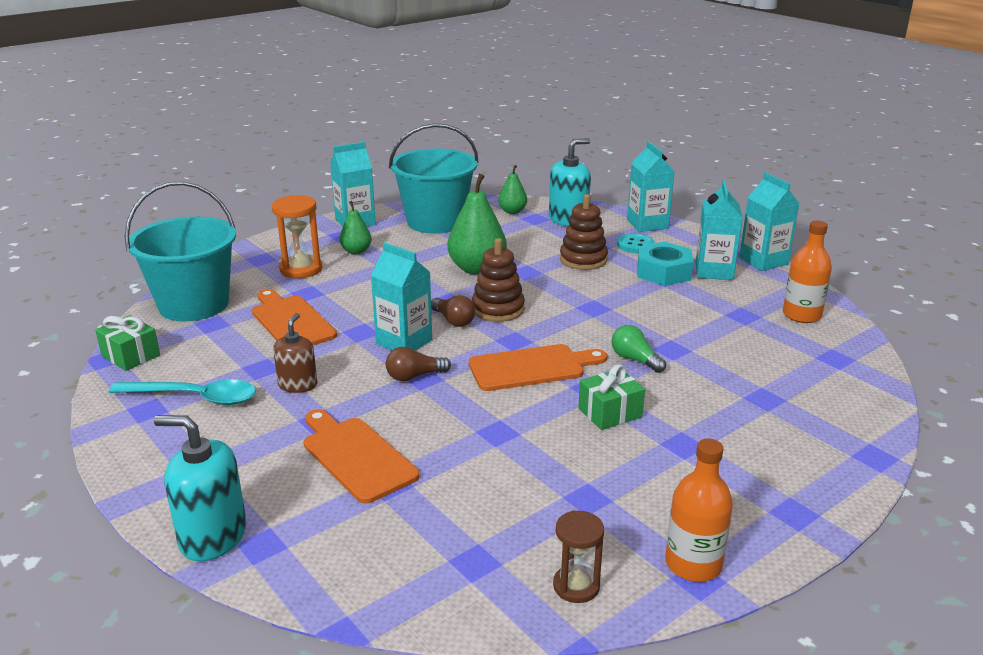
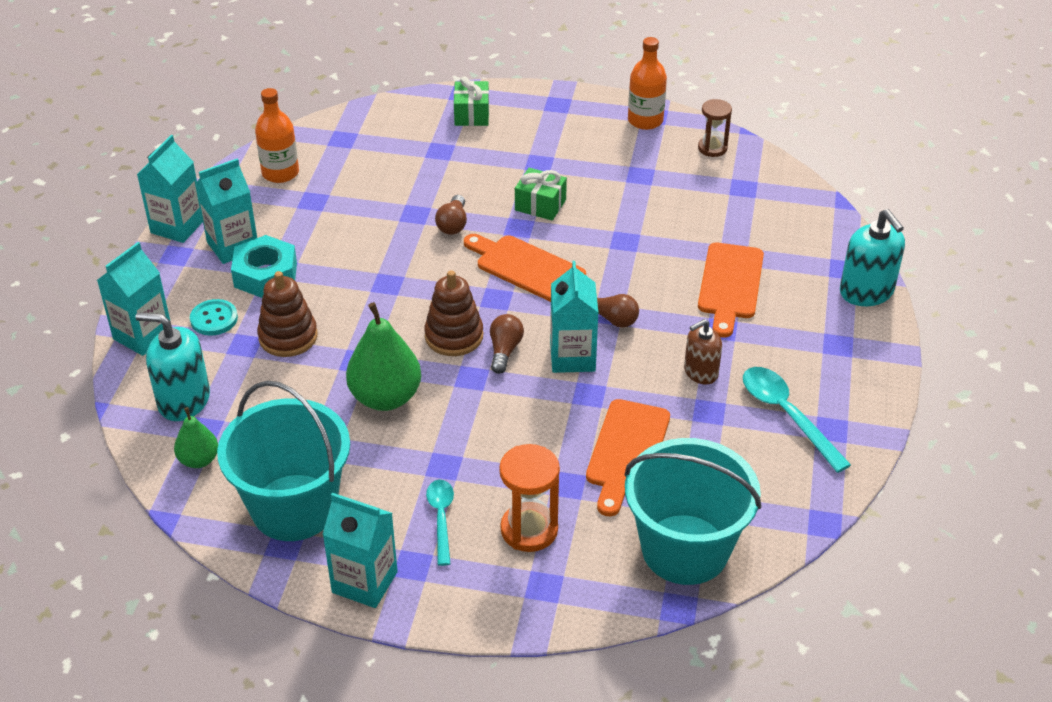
camera: 130 degrees left, 15 degrees up
green gift [95,315,160,371] -> green gift moved to [454,76,489,126]
green pear [339,201,372,254] -> turquoise spoon [426,480,454,566]
green light bulb [611,325,666,373] -> brown light bulb [435,195,467,235]

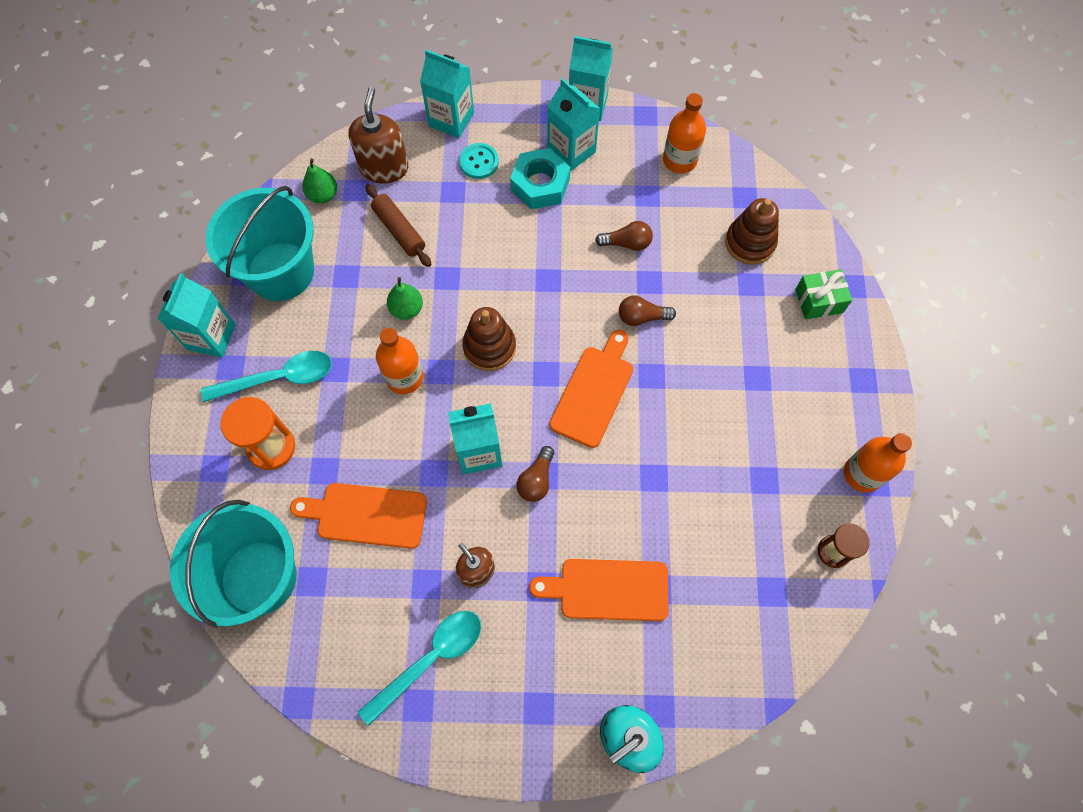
camera: 80 degrees right, 25 degrees up
turquoise soap dispenser [136,312,210,421] -> brown soap dispenser [348,87,408,183]
brown stacking toy [257,271,317,357] -> brown stacking toy moved to [725,198,779,265]
green pear [346,302,421,411] -> green pear [387,277,423,320], size x0.56
turquoise spoon [426,480,454,566] -> turquoise spoon [201,351,332,402], size x1.55
brown light bulb [490,314,524,374] -> brown light bulb moved to [595,221,653,251]
green gift [515,168,567,221] -> none
none -> brown rolling pin [365,184,431,267]
none -> orange bottle [376,328,424,394]

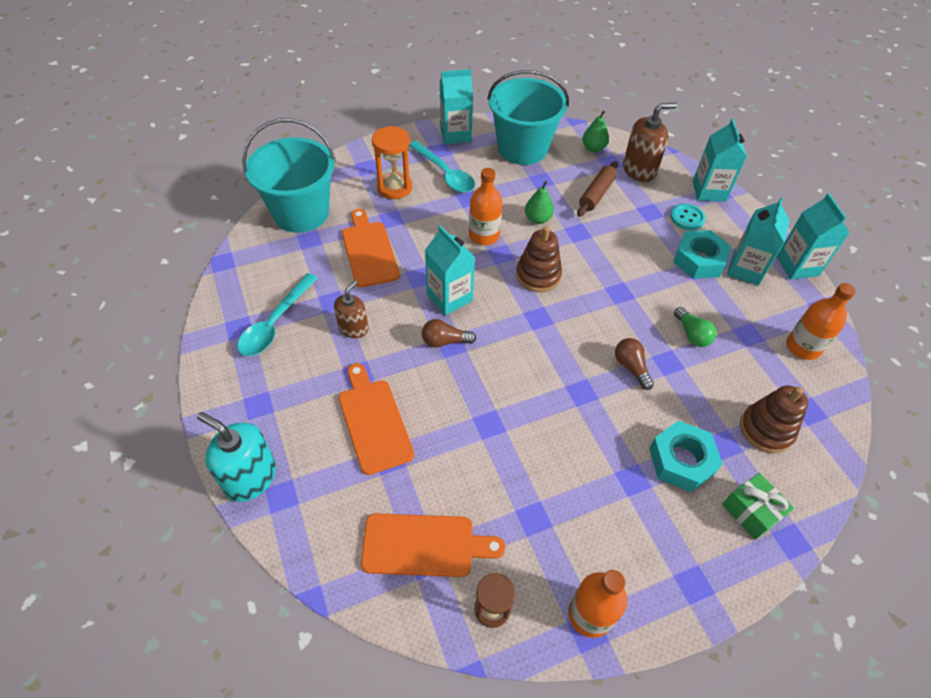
camera: 65 degrees right, 15 degrees down
turquoise spoon [357,611,481,726] -> turquoise spoon turned 90 degrees clockwise [237,273,318,356]
orange cutting board [549,330,633,448] -> orange cutting board moved to [361,513,505,577]
brown light bulb [595,221,653,251] -> green light bulb [674,307,717,347]
none -> turquoise nut [649,421,723,492]

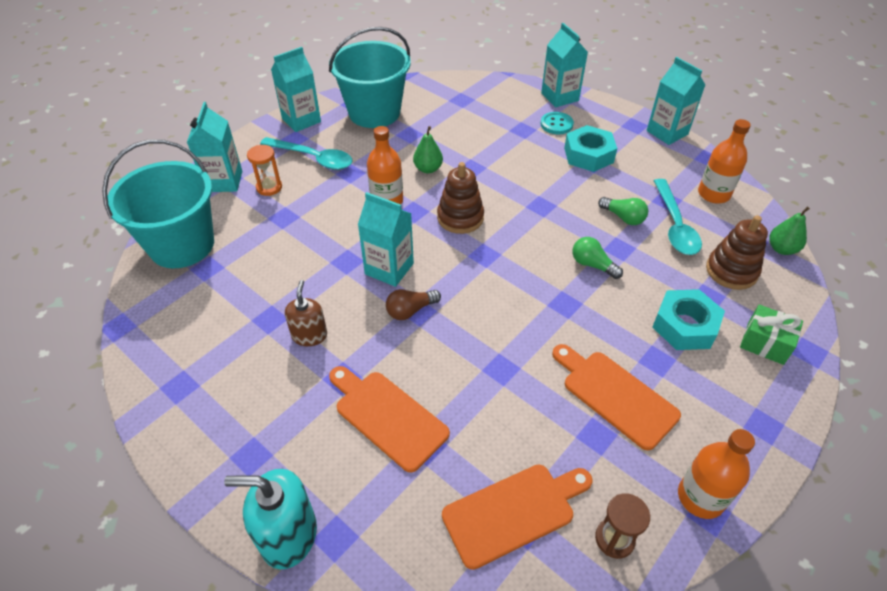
camera: 25 degrees left, 5 degrees down
turquoise spoon [237,273,318,356] -> turquoise spoon moved to [654,179,702,255]
orange cutting board [342,209,400,287] -> orange cutting board moved to [552,344,681,450]
orange hourglass [372,126,412,199] -> orange hourglass [247,145,282,196], size x0.66
brown rolling pin [577,161,618,217] -> none
green pear [583,110,609,152] -> green pear moved to [769,207,810,255]
brown light bulb [615,338,654,390] -> green light bulb [572,237,623,279]
brown soap dispenser [623,103,677,182] -> none
turquoise carton [727,198,790,286] -> turquoise carton moved to [187,102,242,192]

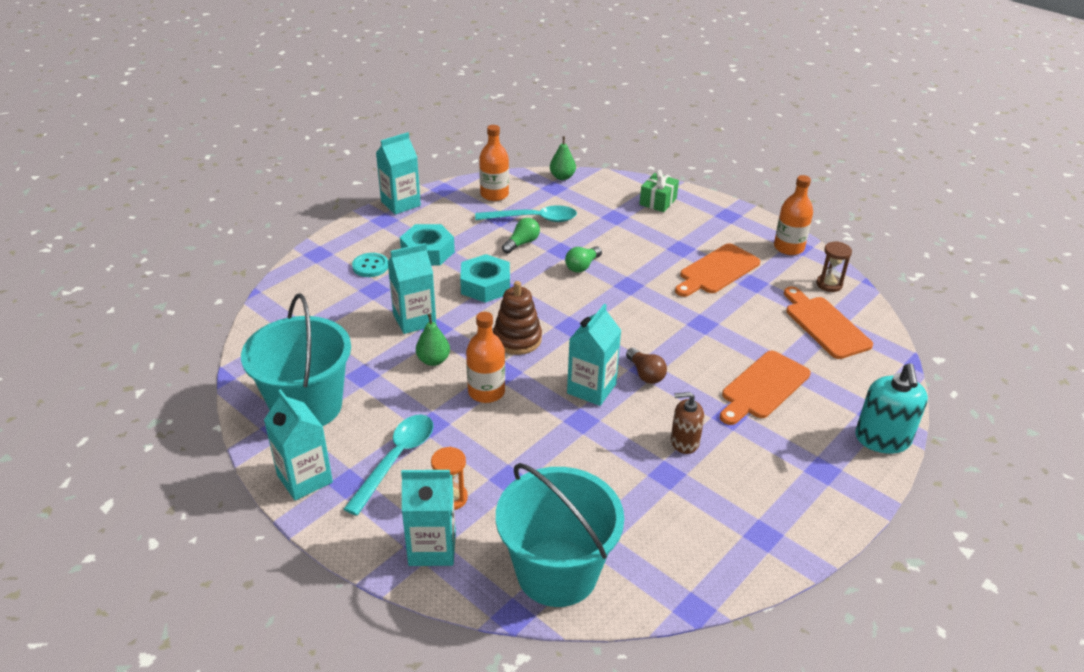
camera: 90 degrees left, 10 degrees down
turquoise carton [541,23,588,107] -> turquoise carton moved to [388,243,436,334]
turquoise nut [652,289,725,350] -> turquoise nut moved to [460,254,510,303]
brown stacking toy [706,215,768,290] -> none

